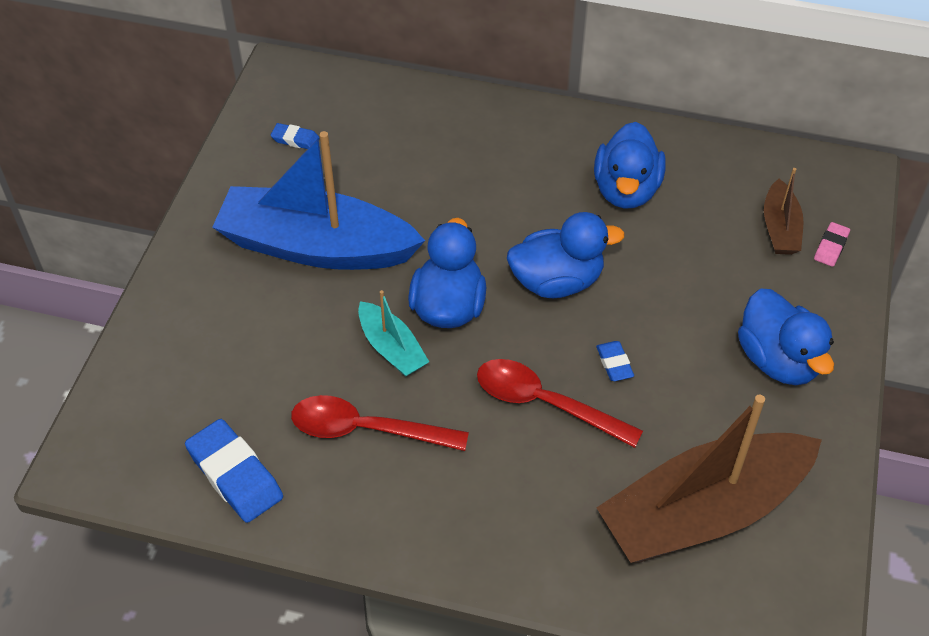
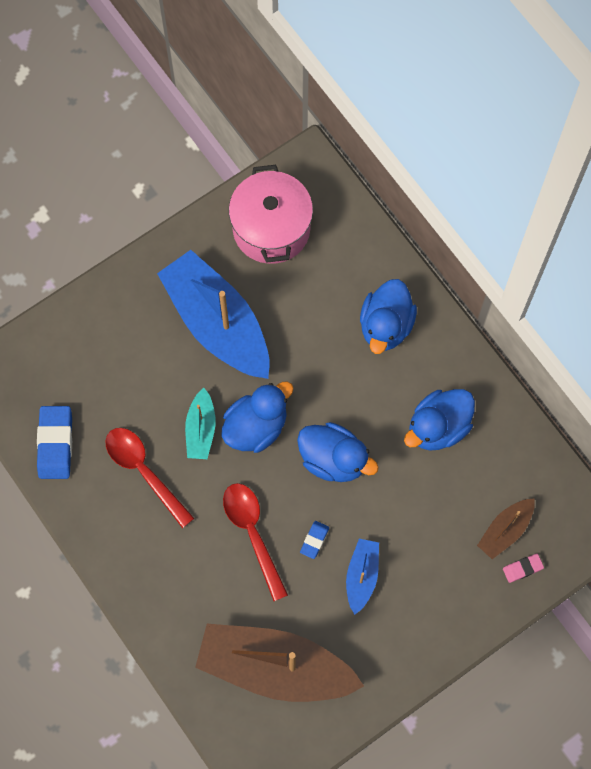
camera: 40 degrees right, 20 degrees up
blue eraser [271,123,319,149] -> pink pot [229,165,313,264]
blue duck [738,289,834,385] -> blue duck moved to [360,279,417,354]
none -> blue boat [346,539,379,615]

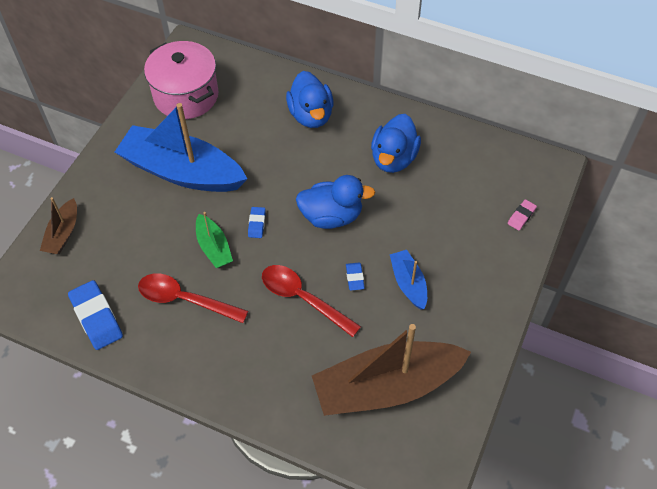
camera: 30 degrees left, 15 degrees down
turquoise boat [185,388,216,459] -> green boat [196,212,233,268]
blue duck [222,381,293,453] -> blue eraser [248,207,266,238]
brown boat [477,499,535,559] -> brown boat moved to [40,197,77,254]

